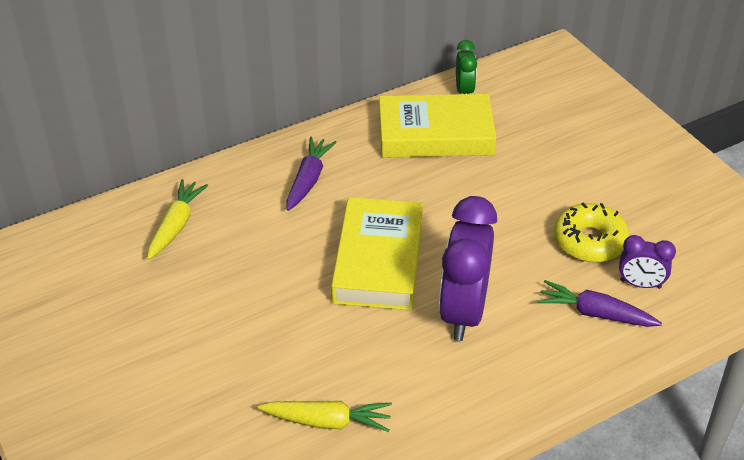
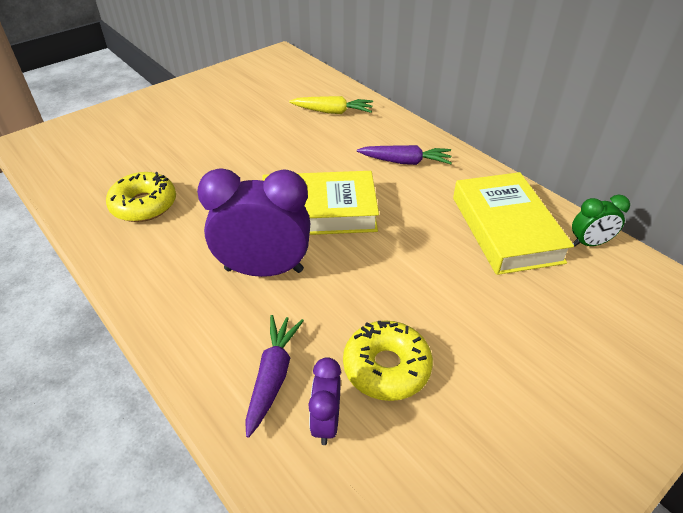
camera: 80 degrees right, 0 degrees up
yellow carrot [258,401,392,432] -> yellow donut [106,172,176,222]

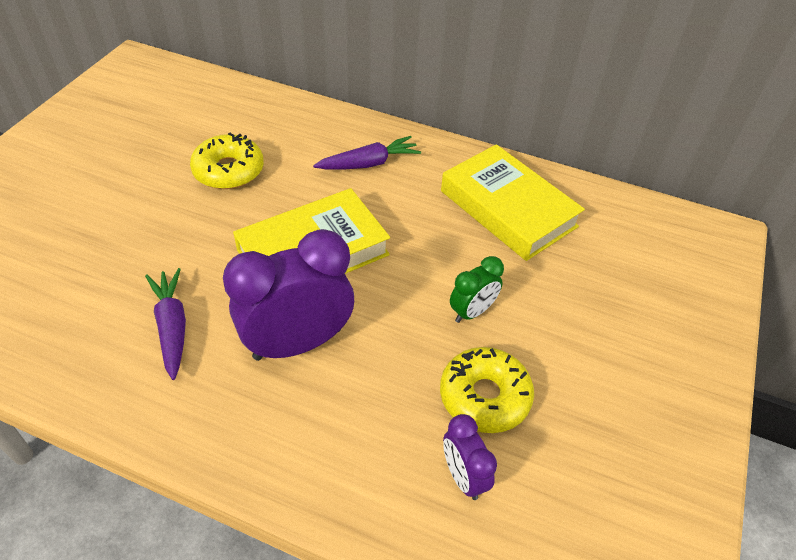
camera: 30 degrees left, 5 degrees up
yellow donut [106,172,176,222] -> yellow donut moved to [190,132,264,189]
purple carrot [245,315,304,438] -> purple carrot moved to [145,268,186,380]
yellow carrot [289,96,373,114] -> none
green clock [572,195,630,247] -> green clock moved to [450,256,504,323]

